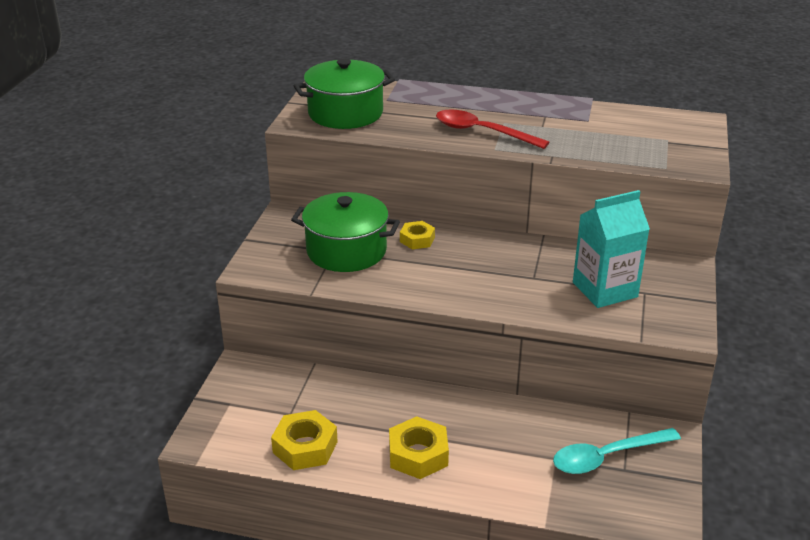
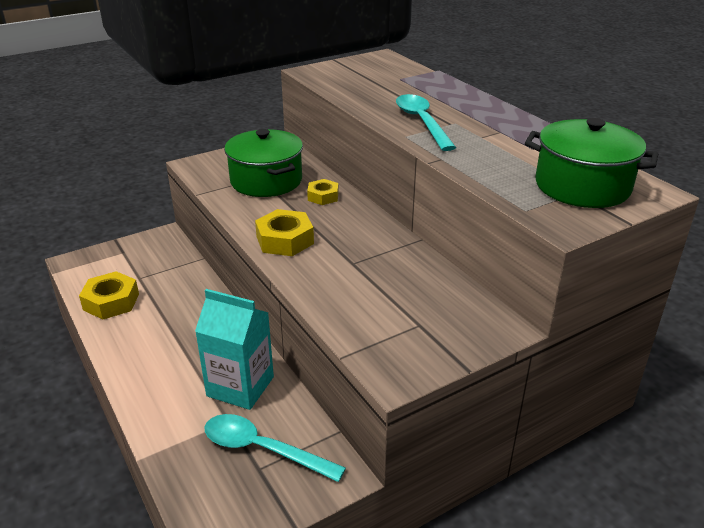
camera: 45 degrees right, 0 degrees up
green pot [294,59,395,129] -> green pot moved to [525,118,658,208]
yellow nut [389,416,449,479] -> yellow nut moved to [255,209,314,256]
red spoon [436,109,549,149] -> turquoise spoon [396,94,456,151]
turquoise carton [573,190,650,308] -> turquoise carton moved to [195,289,274,410]

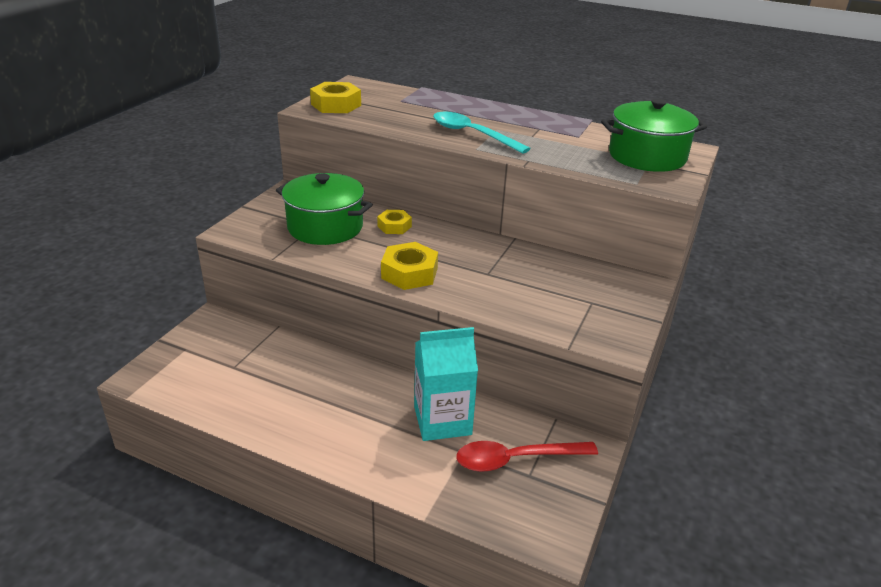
camera: 35 degrees left, 0 degrees up
yellow nut [79,271,139,319] -> yellow nut moved to [310,82,361,113]
turquoise spoon [205,414,346,482] -> red spoon [456,441,598,472]

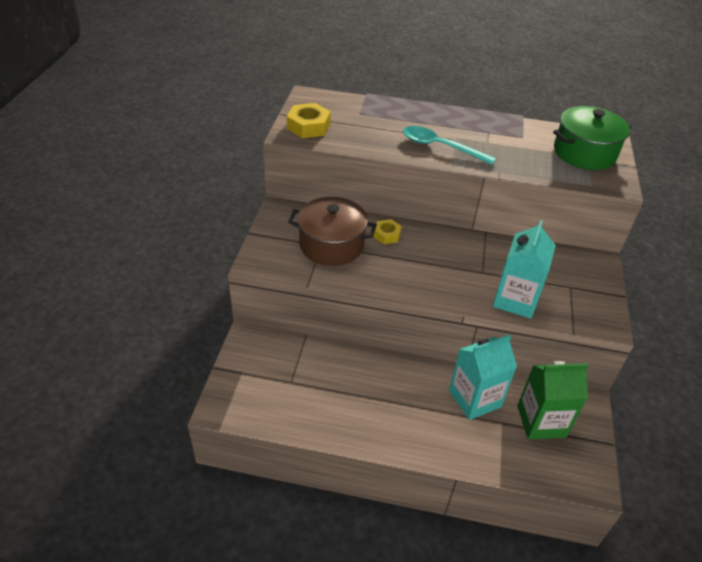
camera: 15 degrees left, 10 degrees up
green pot [276,173,373,245] -> brown pot [288,197,377,266]
yellow nut [381,242,438,290] -> none
red spoon [456,441,598,472] -> green carton [517,361,589,440]
none -> turquoise carton [493,220,556,319]

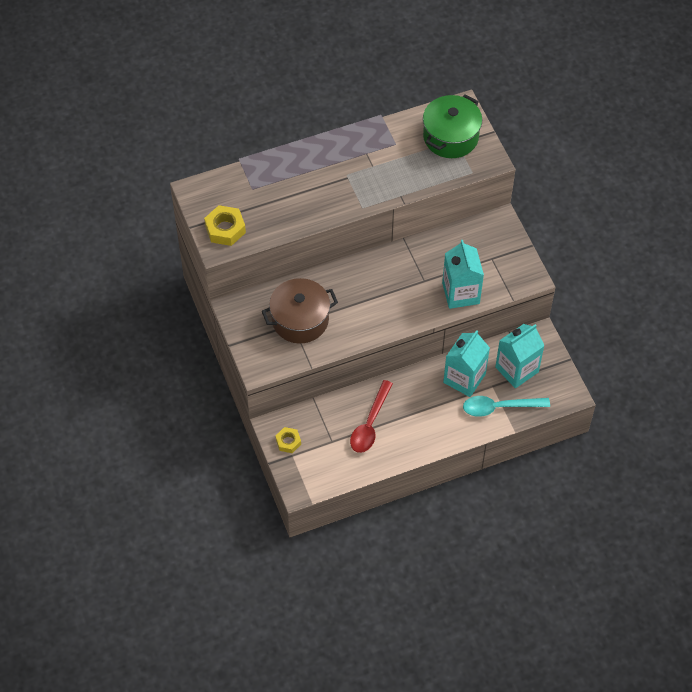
camera: 30 degrees left, 15 degrees up
yellow nut [373,219,402,244] -> yellow nut moved to [275,427,301,453]
turquoise spoon [403,126,496,165] -> turquoise spoon moved to [463,396,550,417]
green carton [517,361,589,440] -> turquoise carton [495,324,545,388]
none -> red spoon [350,380,393,453]

